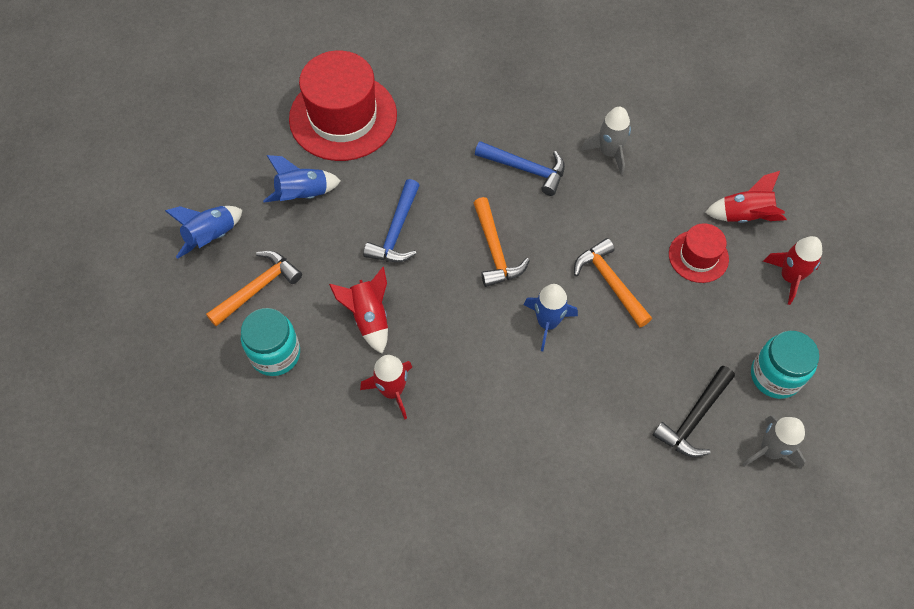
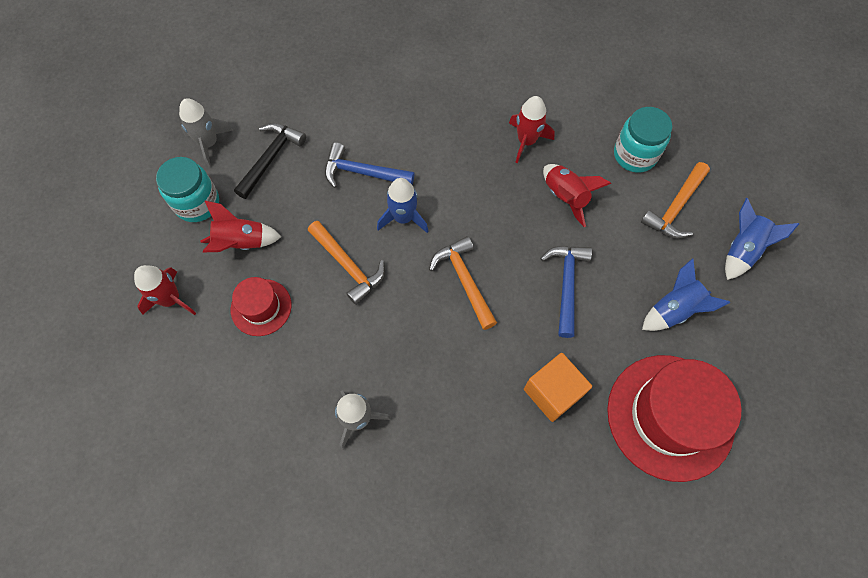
camera: 170 degrees right, 5 degrees up
blue hammer [475,141,565,196] -> blue hammer moved to [325,142,415,188]
red rocket [705,171,787,223] -> red rocket moved to [201,200,282,252]
none -> orange cube [524,353,592,422]

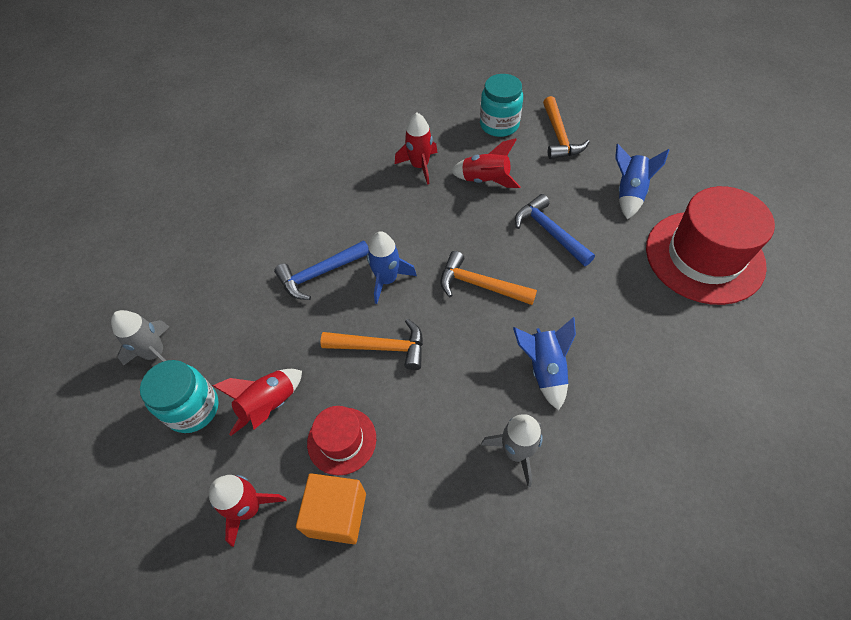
camera: 40 degrees left, 10 degrees down
black hammer [234,123,306,199] -> none
orange cube [524,353,592,422] -> orange cube moved to [296,473,366,544]
blue rocket [725,198,799,280] -> blue rocket moved to [513,317,576,410]

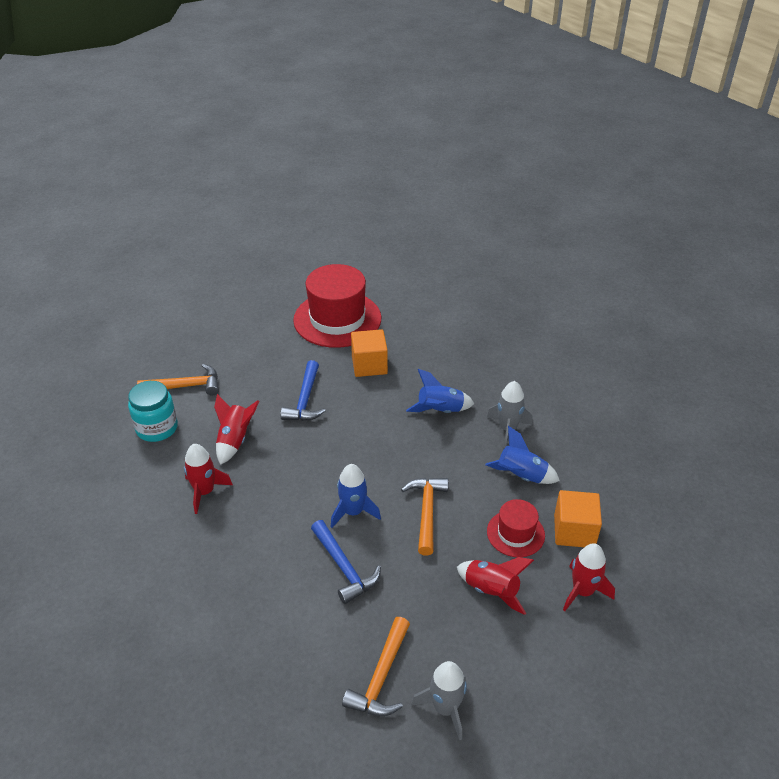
camera: 95 degrees left, 15 degrees down
turquoise jar [140,360,219,433] -> none
orange hammer [440,251,537,305] -> orange hammer moved to [342,617,410,716]
blue hammer [515,194,595,266] -> blue hammer turned 45 degrees counterclockwise [281,360,325,421]
blue rocket [615,144,669,219] -> blue rocket moved to [486,426,560,484]
none -> orange cube [351,329,388,377]

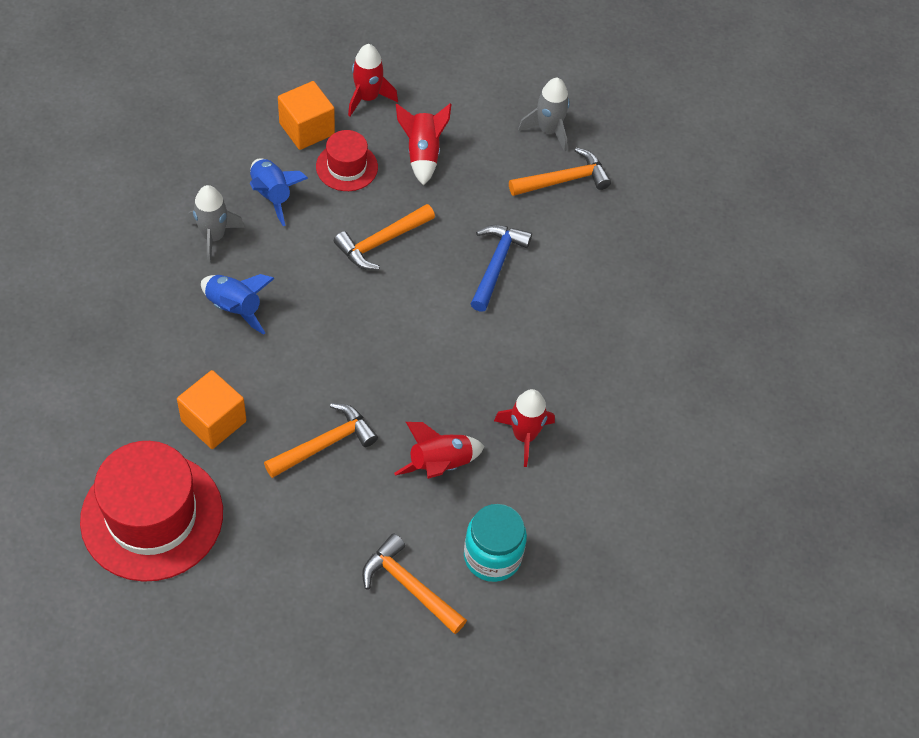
camera: 135 degrees left, 15 degrees up
blue hammer [281,360,325,421] -> orange hammer [264,403,378,478]
blue rocket [331,464,381,528] -> none

